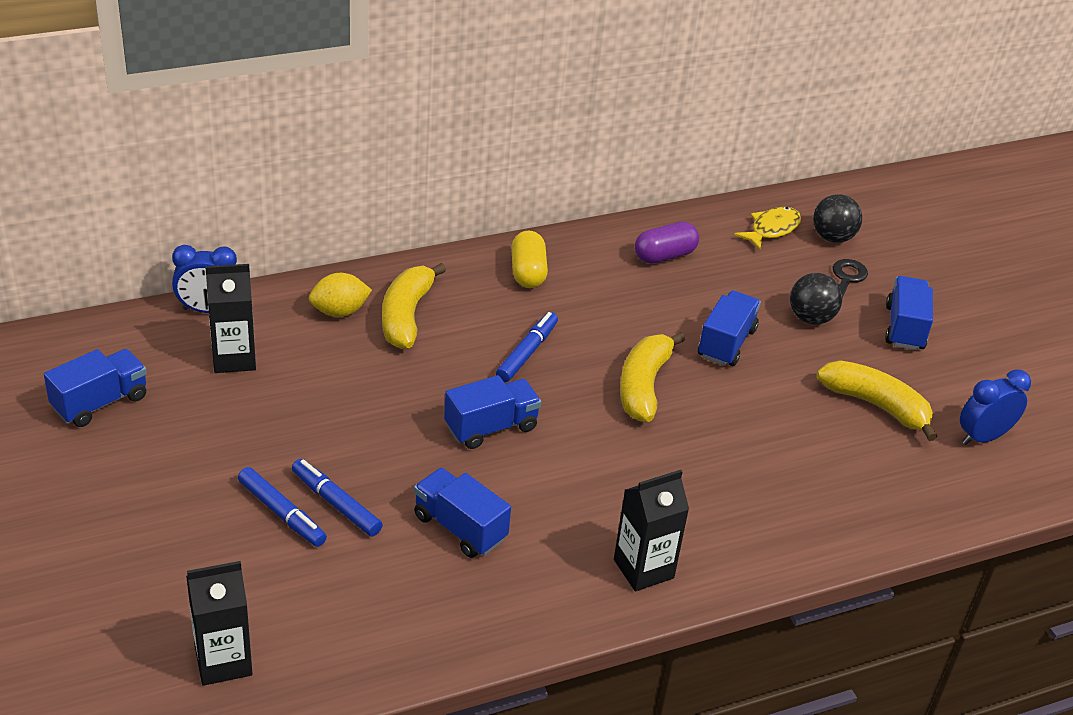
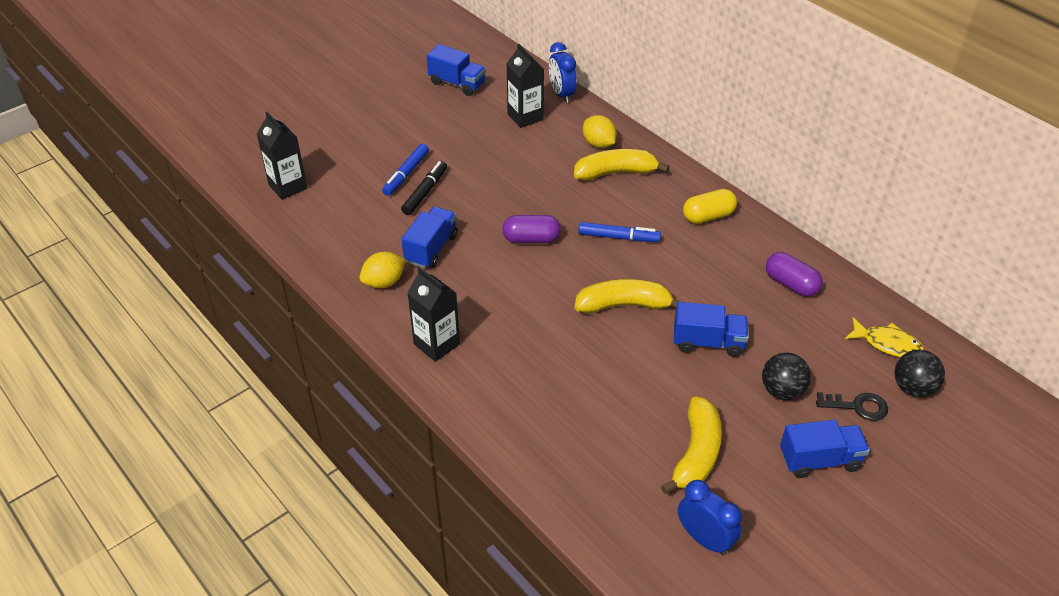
camera: 75 degrees right, 5 degrees up
blue marker [292,459,383,537] -> black marker [401,161,447,215]
blue truck [444,375,541,449] -> purple capsule [502,215,561,243]
none -> yellow lemon [360,252,406,288]

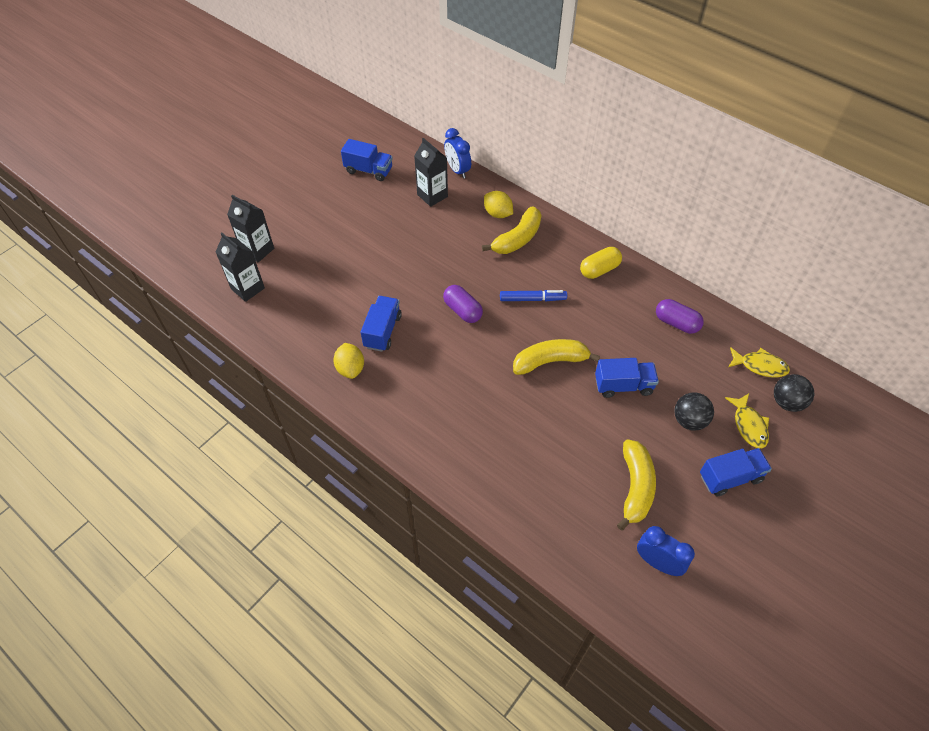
camera: 10 degrees left, 10 degrees up
yellow lemon [360,252,406,288] -> yellow lemon turned 60 degrees counterclockwise [333,343,364,379]
blue marker [382,144,429,196] -> none
black marker [401,161,447,215] -> none
black carton [407,267,460,362] -> black carton moved to [227,195,274,263]
purple capsule [502,215,561,243] -> purple capsule turned 60 degrees clockwise [443,285,483,323]
yellow banana [574,149,669,181] -> yellow banana turned 150 degrees clockwise [482,206,541,254]
black key [816,392,888,421] -> yellow fish [725,394,769,448]

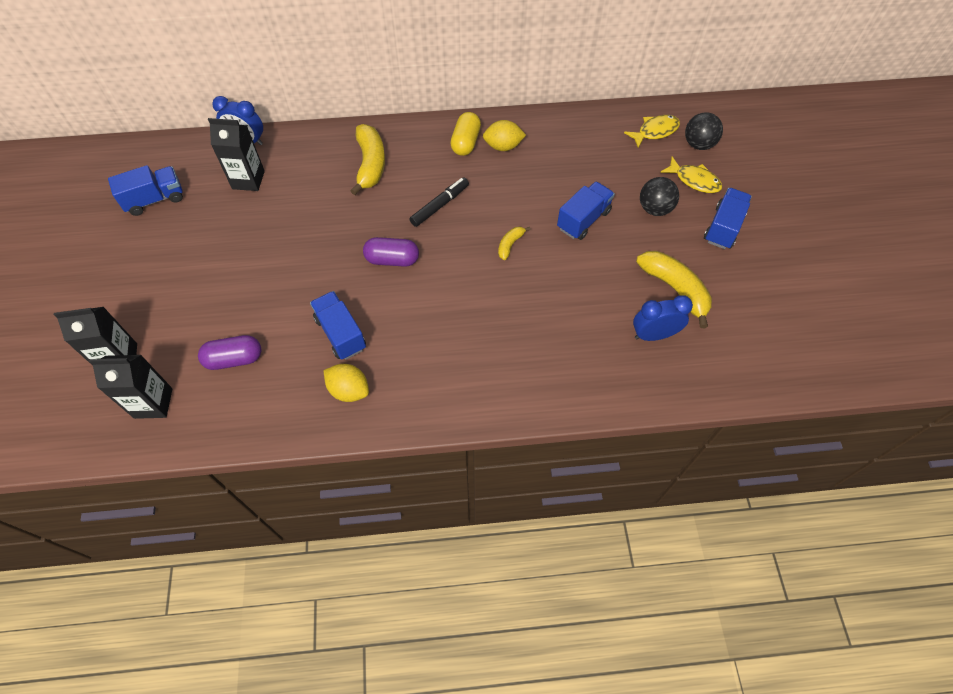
camera: 45 degrees left, 5 degrees up
yellow lemon [484,191,513,218] -> yellow lemon moved to [483,120,526,151]
blue marker [500,290,567,301] -> black marker [409,177,469,227]
yellow banana [513,339,600,375] -> yellow banana [498,226,530,260], size x0.50
blue clock [637,526,695,576] -> blue clock moved to [633,295,693,341]
purple capsule [656,299,704,334] -> purple capsule moved to [198,335,261,370]

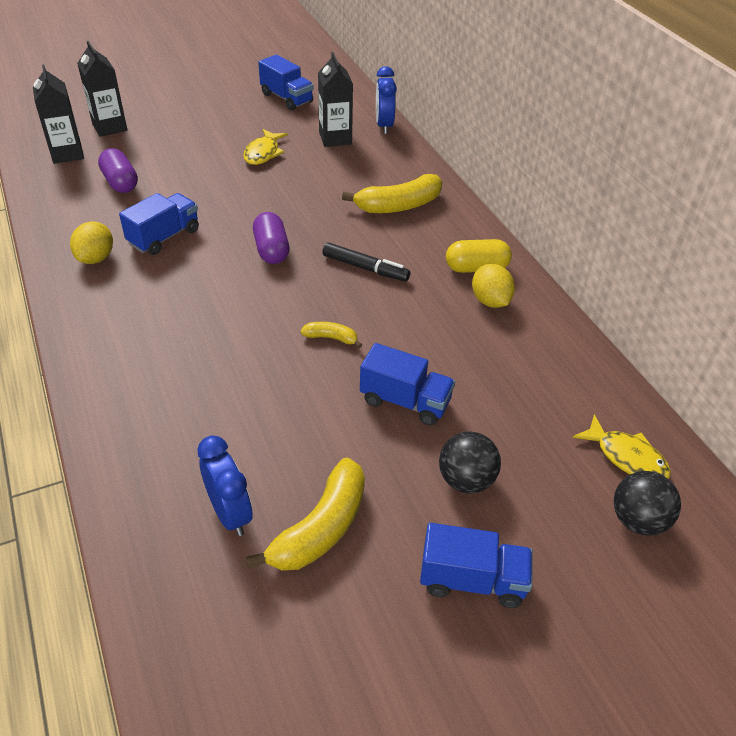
camera: 70 degrees right, 15 degrees down
yellow fish [660,157,722,193] -> yellow fish moved to [243,129,288,165]

